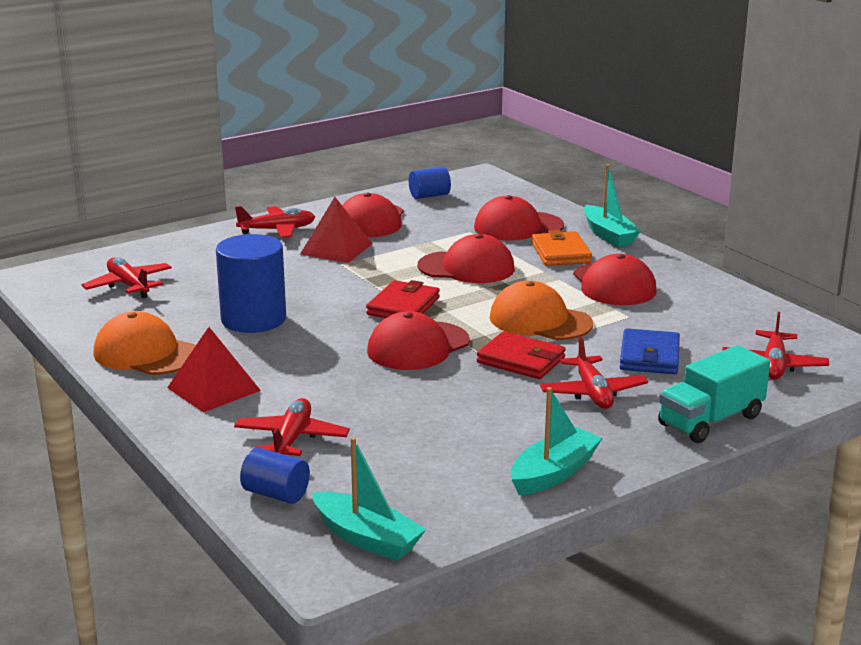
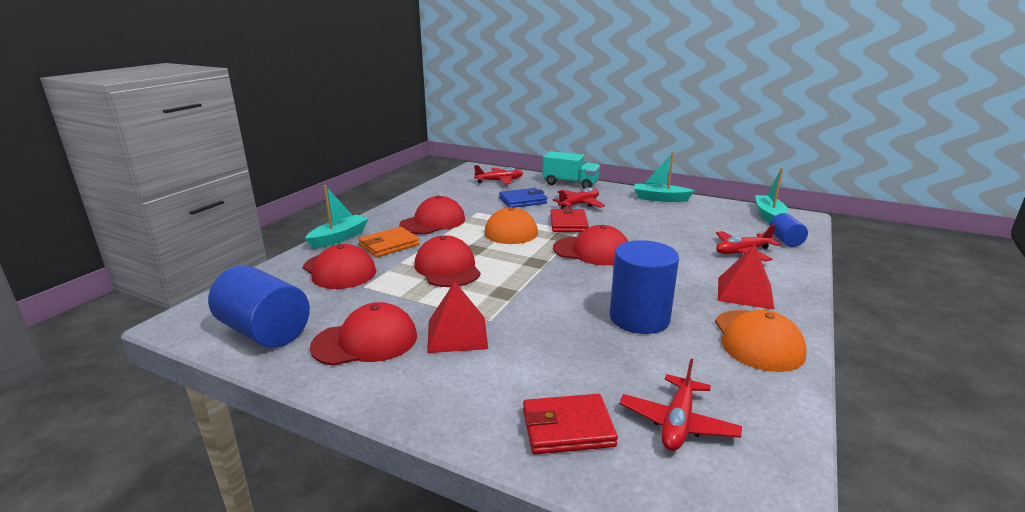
camera: 120 degrees left, 0 degrees up
red plane [235,206,315,238] -> none
red wallet [366,280,440,318] -> red wallet moved to [523,394,618,454]
blue cylinder [409,167,451,199] -> blue cylinder [208,265,310,348], size x1.86

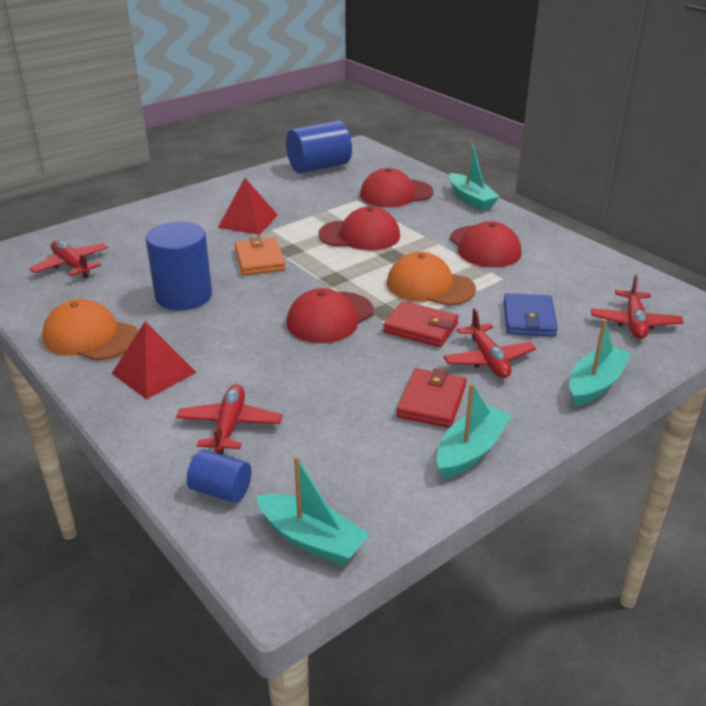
camera: 115 degrees right, 10 degrees up
red cap [310,302,417,366] -> none
orange wallet [358,227,420,257] -> orange wallet moved to [235,236,286,275]
red wallet [523,394,618,454] -> red wallet moved to [396,368,467,428]
turquoise truck [543,151,600,189] -> turquoise boat [569,319,631,406]

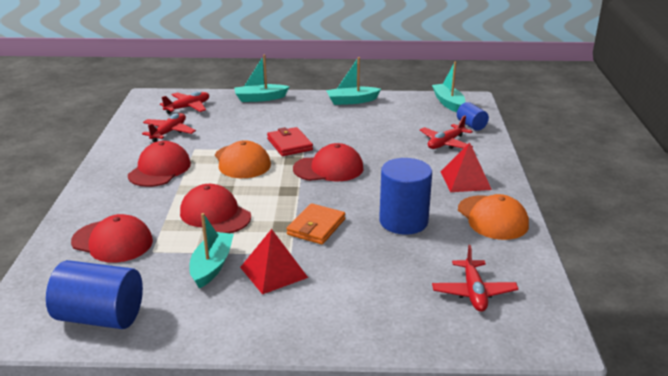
camera: 140 degrees left, 5 degrees down
red wallet [396,368,467,428] -> none
red plane [444,308,536,378] -> red plane moved to [142,113,196,142]
turquoise boat [449,140,500,210] -> turquoise boat moved to [189,213,234,289]
blue wallet [504,293,558,337] -> none

